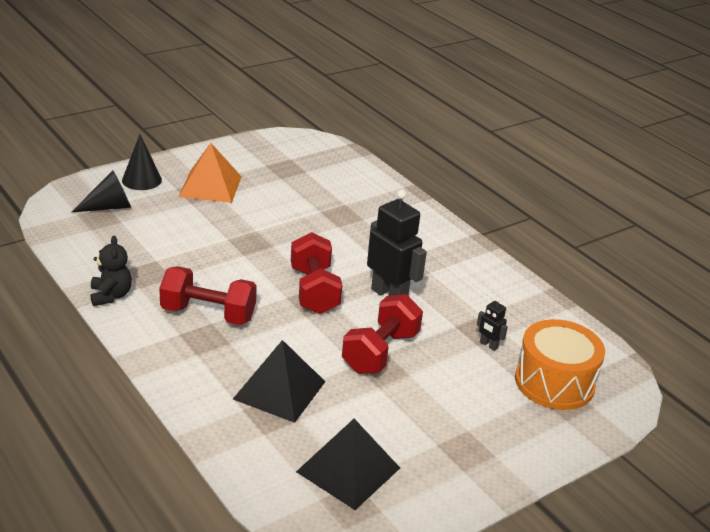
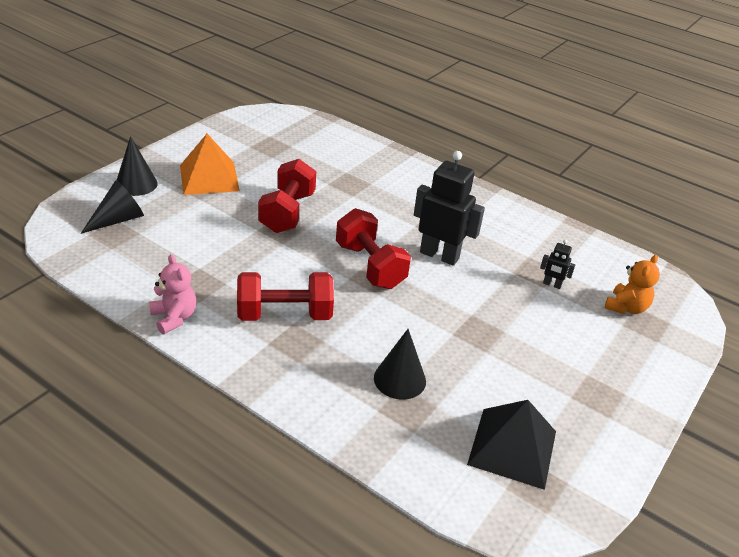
camera: 20 degrees left, 5 degrees up
black teddy bear [90,236,132,306] -> pink teddy bear [149,254,196,334]
black pyramid [233,340,325,423] -> black cone [374,329,426,400]
red dumbbell [342,294,423,374] -> red dumbbell moved to [258,159,316,233]
orange drum [515,319,605,410] -> orange teddy bear [605,255,660,314]

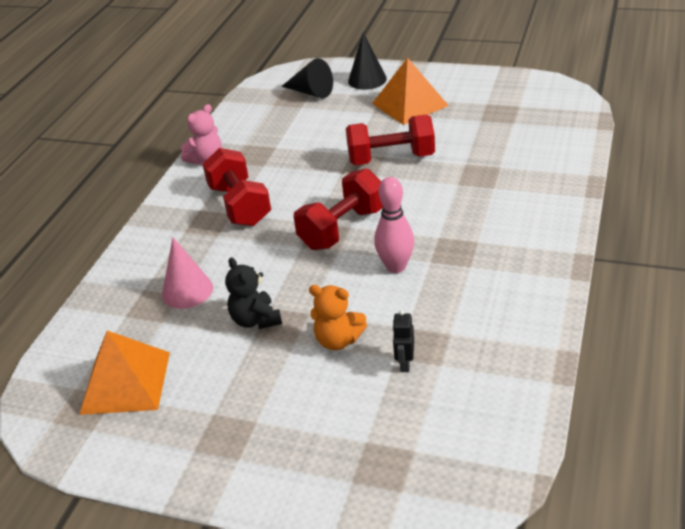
camera: 80 degrees right, 0 degrees up
black cone [374,329,426,400] -> pink cone [162,237,213,309]
black robot [414,151,485,266] -> pink bowling pin [374,177,414,273]
black pyramid [467,400,556,490] -> orange pyramid [79,330,170,415]
orange teddy bear [605,255,660,314] -> orange teddy bear moved to [309,285,367,350]
none -> black teddy bear [225,257,282,329]

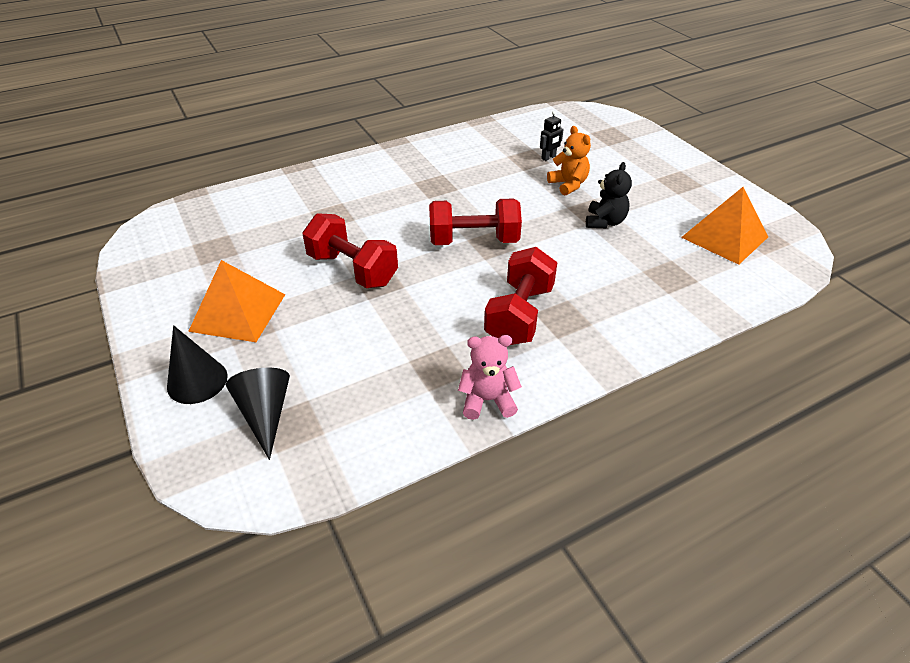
camera: 140 degrees left, 5 degrees up
pink cone [162,237,213,309] -> none
pink bowling pin [374,177,414,273] -> none

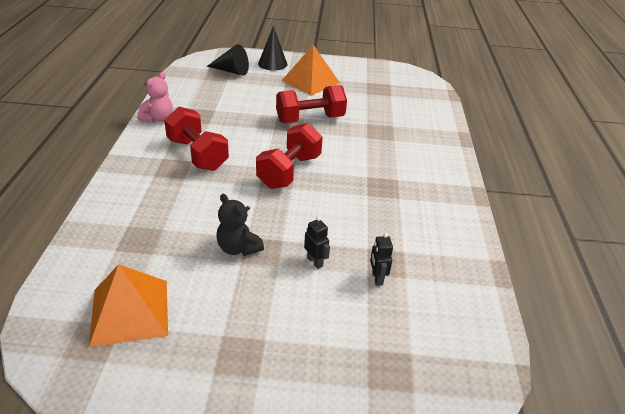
camera: 120 degrees right, 5 degrees down
orange teddy bear [547,126,591,195] -> black robot [304,216,330,269]

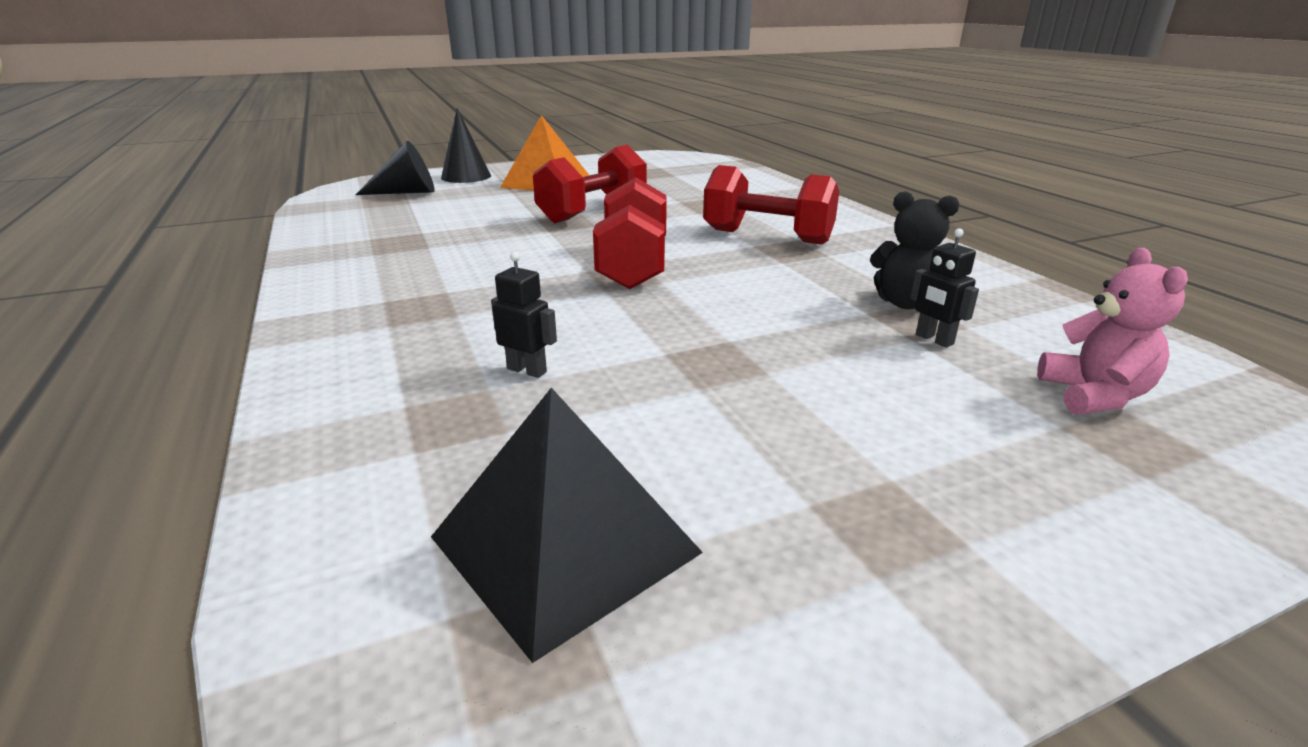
camera: 25 degrees left, 10 degrees down
orange pyramid [89,264,168,347] -> black pyramid [431,388,703,663]
pink teddy bear [137,72,173,123] -> pink teddy bear moved to [1037,248,1188,415]
red dumbbell [164,107,229,171] -> red dumbbell moved to [703,165,839,245]
black teddy bear [216,194,264,256] -> black teddy bear moved to [870,191,959,309]
black robot [304,216,330,269] -> black robot moved to [491,252,557,378]

